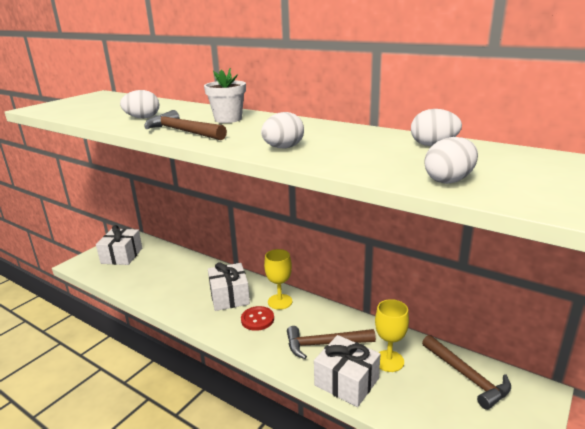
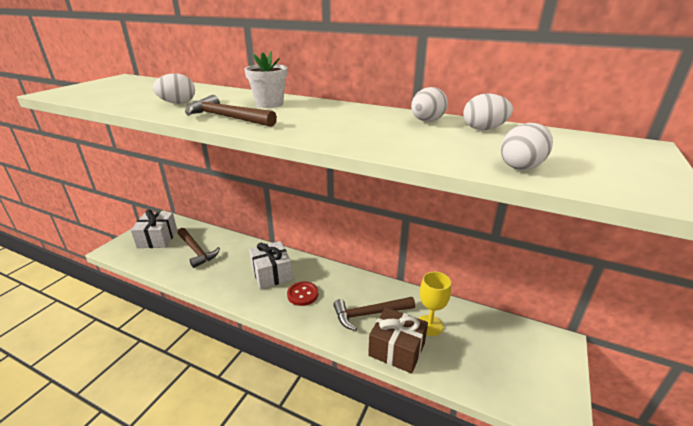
camera: 10 degrees left, 5 degrees up
white egg [261,112,304,148] -> white egg moved to [411,87,448,122]
yellow goblet [264,249,292,310] -> none
white gift [314,335,380,407] -> brown gift [368,307,428,374]
brown hammer [422,335,511,410] -> brown hammer moved to [177,228,220,268]

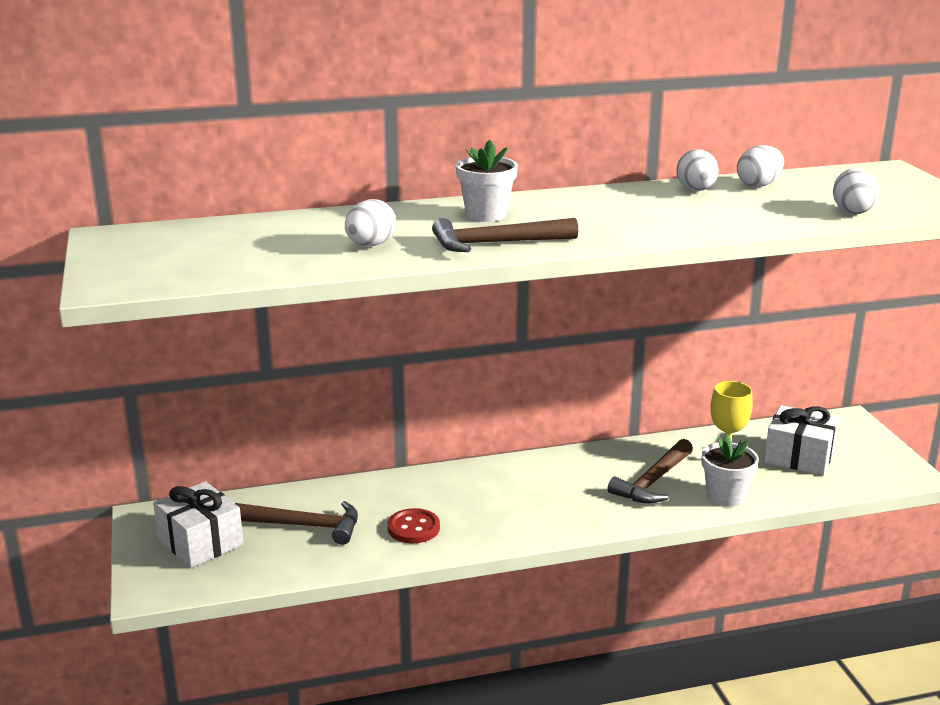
camera: 40 degrees left, 5 degrees down
white gift [249,241,293,289] -> white gift moved to [764,405,839,476]
red button [287,281,318,306] -> red button moved to [388,508,440,543]
brown gift [368,307,428,374] -> white flower pot [702,434,759,507]

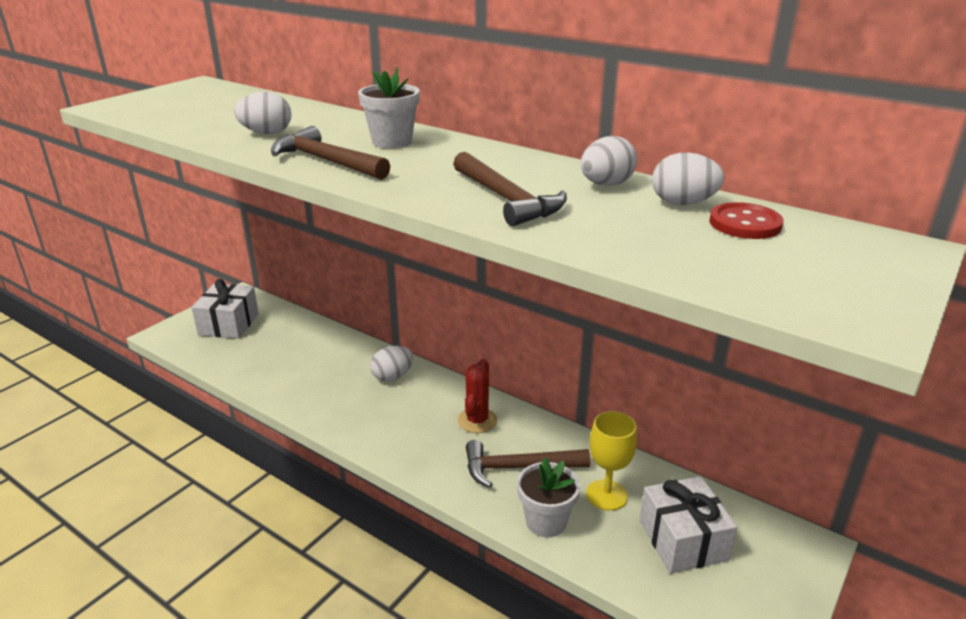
camera: 50 degrees right, 5 degrees up
brown hammer [235,501,358,545] -> brown hammer moved to [453,152,567,226]
red button [388,508,440,543] -> red button moved to [709,202,783,239]
white egg [833,168,879,214] -> white egg moved to [370,346,413,382]
none -> red cactus [458,359,497,433]

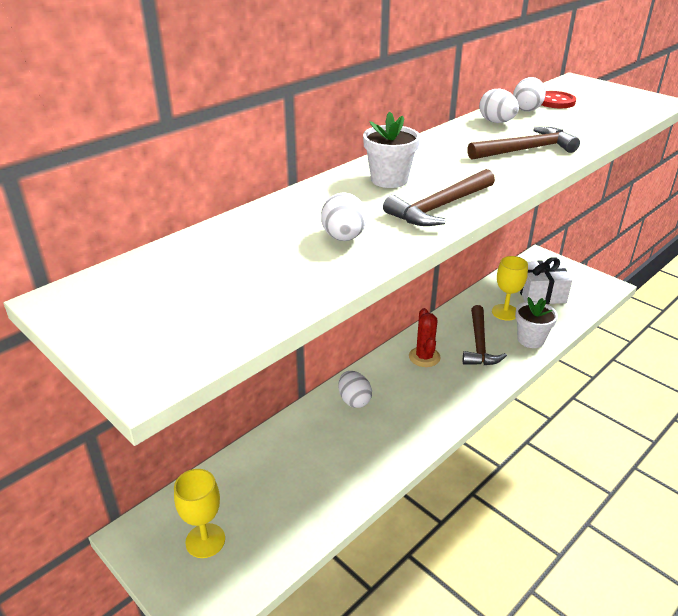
camera: 80 degrees left, 5 degrees up
white gift [191,279,259,339] -> yellow goblet [174,469,225,558]
red cactus [458,359,497,433] -> red cactus turned 60 degrees clockwise [409,308,441,367]

